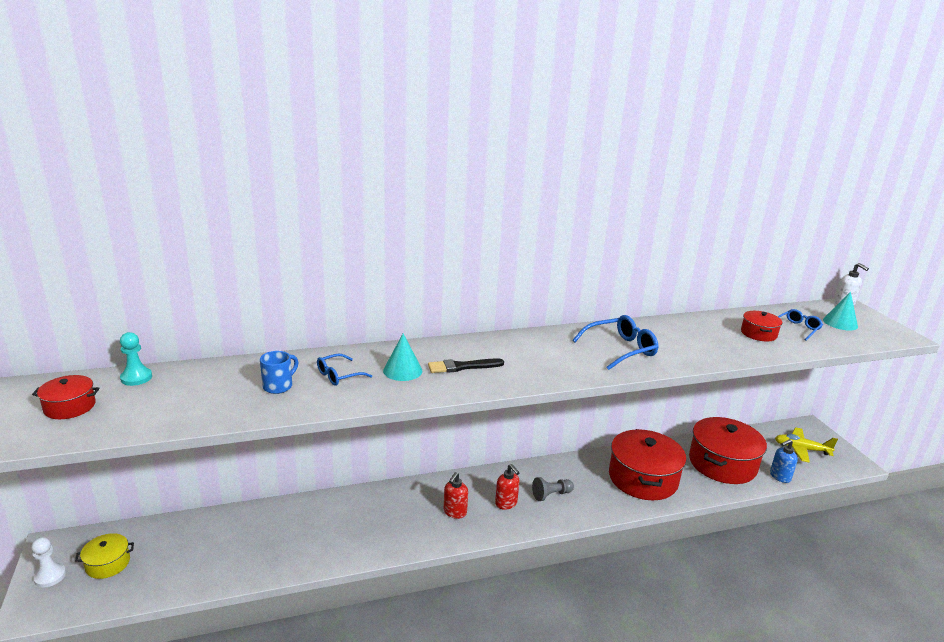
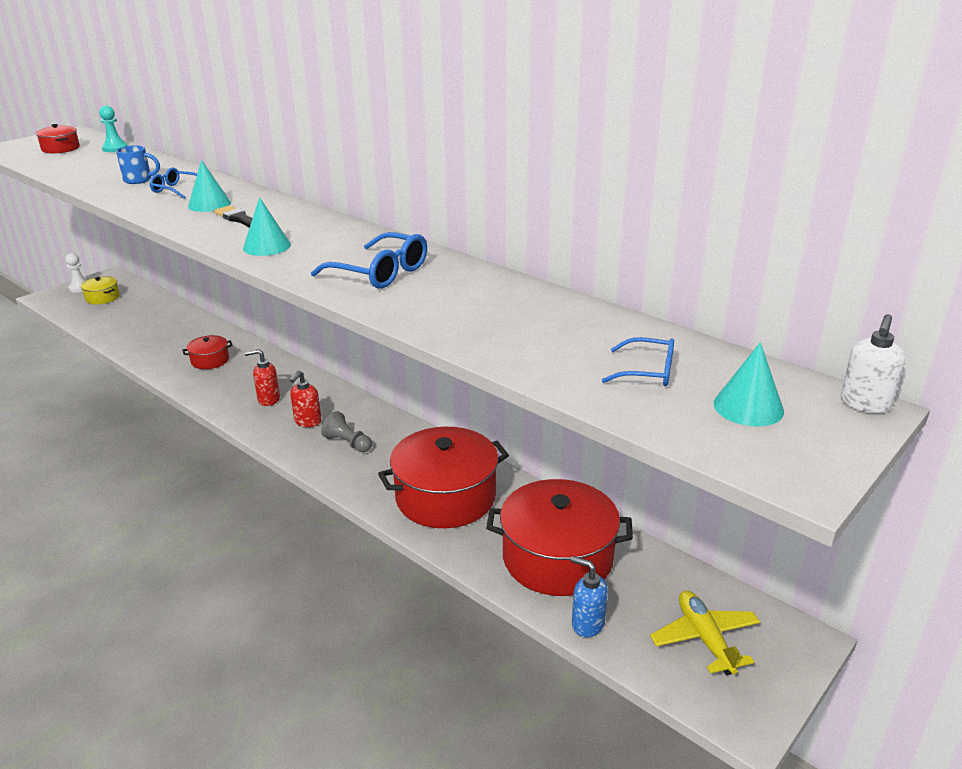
camera: 60 degrees right, 5 degrees up
red pot [741,311,782,342] -> red pot moved to [183,335,233,369]
none -> turquoise cone [243,197,291,256]

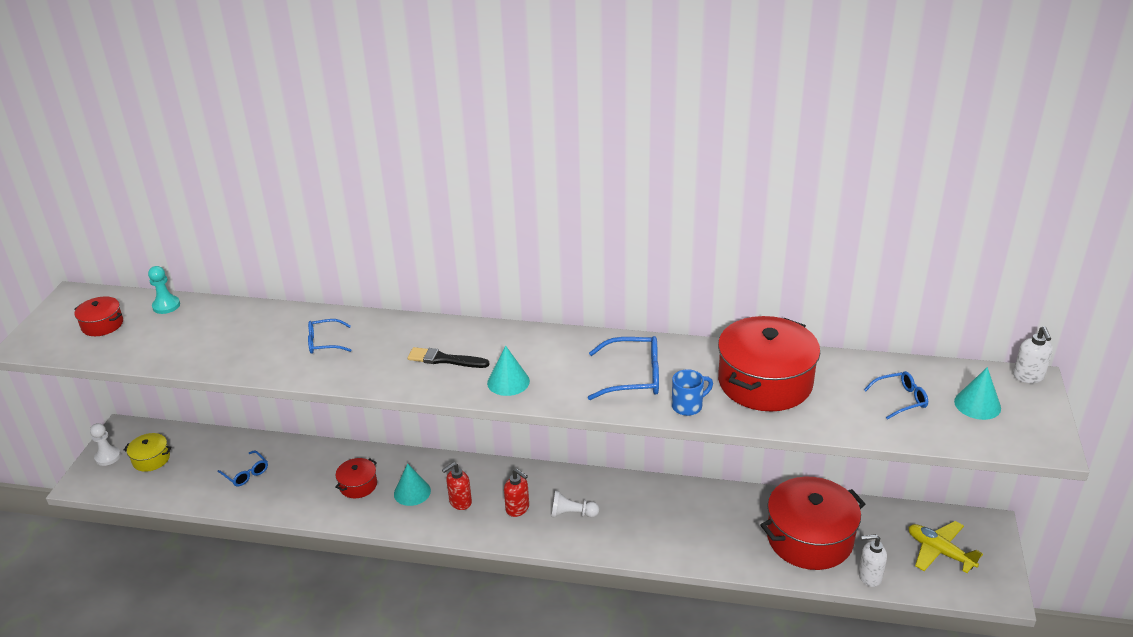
camera: 30 degrees left, 5 degrees up
blue mug [116,145,160,184] -> blue mug moved to [672,369,713,416]
turquoise cone [188,160,231,212] -> turquoise cone moved to [394,463,431,506]
red soap dispenser [290,371,321,427] -> red soap dispenser turned 45 degrees counterclockwise [504,469,529,517]
grey pawn [321,411,372,452] -> white pawn [551,490,599,518]
red pot [378,427,509,528] -> red pot moved to [718,316,820,411]
blue soap dispenser [570,556,608,637] -> white soap dispenser [858,534,887,587]
none -> blue glasses [217,450,268,487]

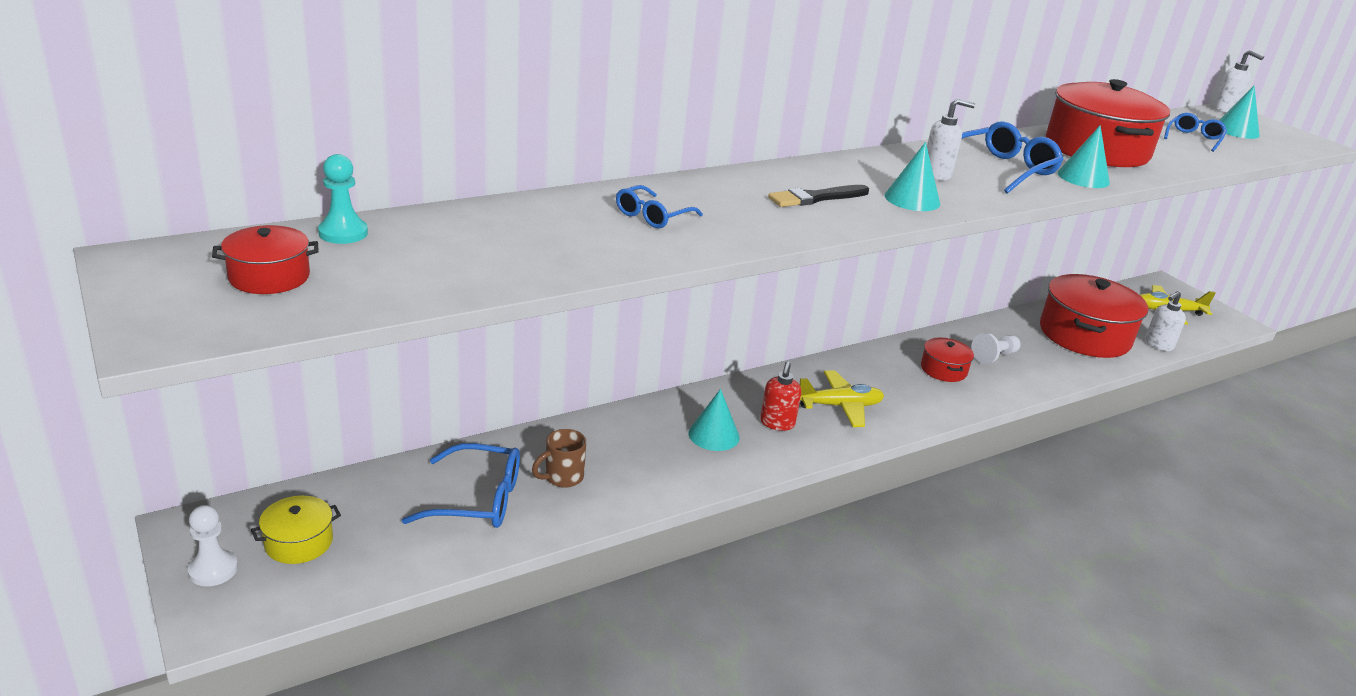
camera: 45 degrees left, 5 degrees down
blue glasses [217,450,268,487] -> blue glasses [402,443,520,528], size x1.62
red pot [335,458,377,498] -> red pot moved to [921,338,974,382]
red soap dispenser [504,469,529,517] -> yellow plane [800,371,884,427]
white pawn [551,490,599,518] -> white pawn moved to [971,333,1021,364]
blue mug [672,369,713,416] -> turquoise cone [1057,125,1110,188]
none -> brown mug [532,429,586,488]
none -> white soap dispenser [927,98,975,180]

